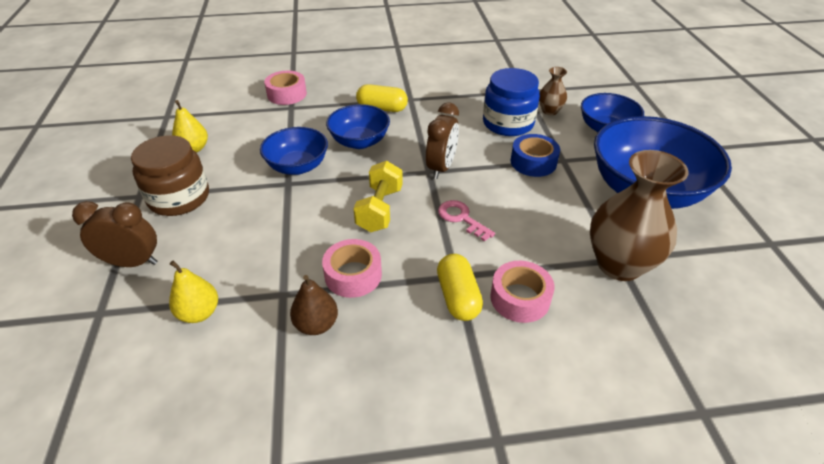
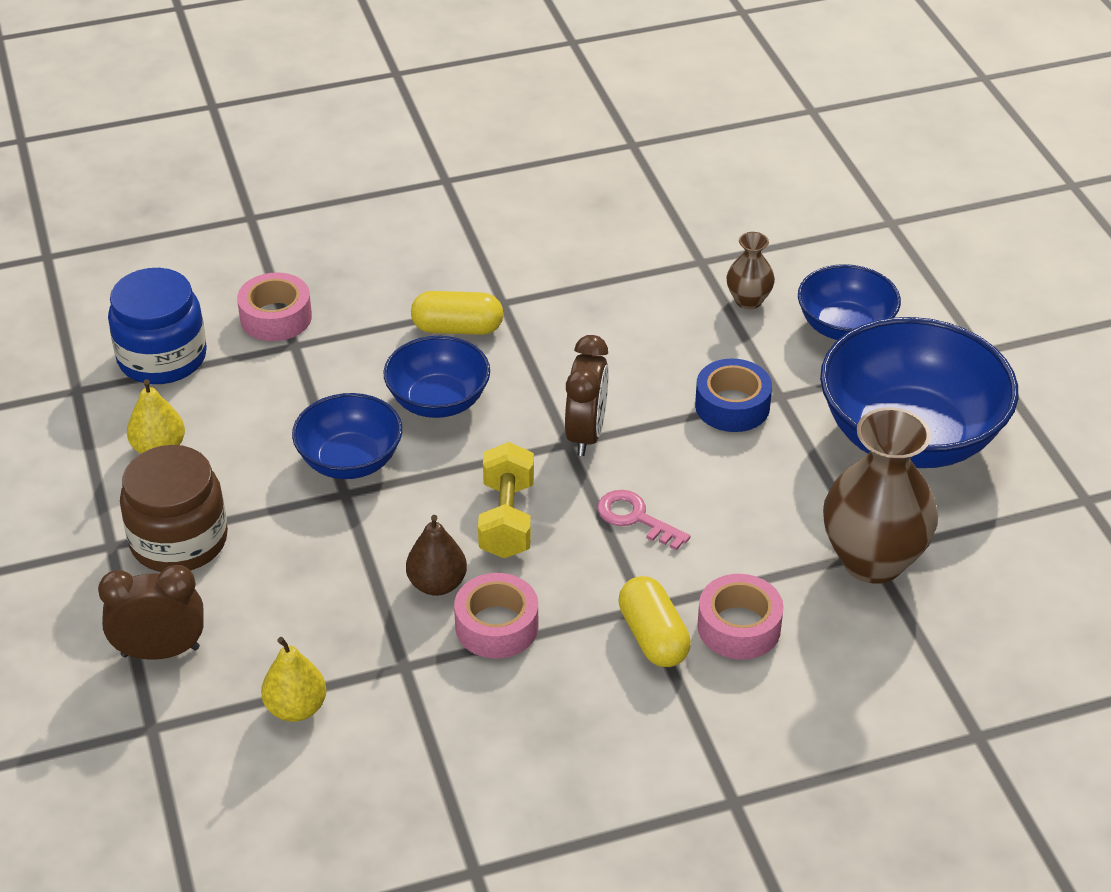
camera: 10 degrees left, 0 degrees up
brown pear [290,275,338,335] -> brown pear moved to [406,515,467,596]
blue jar [483,68,540,136] -> blue jar moved to [108,268,207,384]

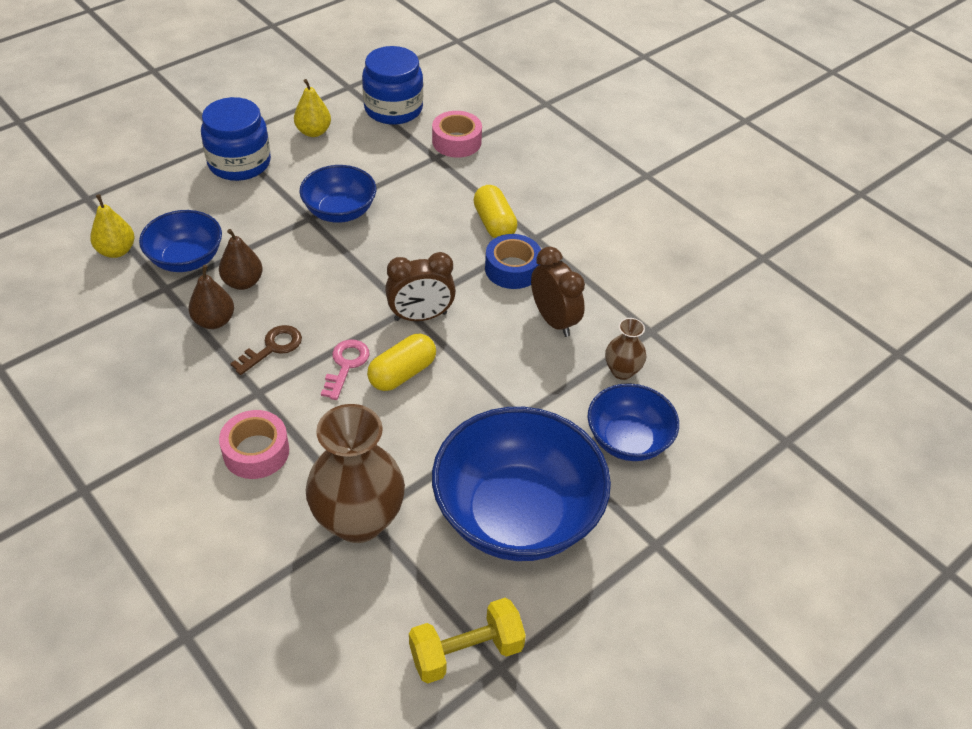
camera: 65 degrees right, 5 degrees up
brown clock [98,565,204,660] -> brown clock moved to [531,247,585,337]
brown jar [120,445,228,572] -> blue jar [201,97,271,181]
blue bowl [383,336,490,418] -> blue bowl moved to [139,210,222,272]
pink tape [454,573,538,659] -> brown pear [189,265,234,329]
yellow dumbbell [478,442,534,558] -> yellow dumbbell moved to [409,598,526,683]
yellow capsule [618,576,691,667] -> yellow capsule moved to [367,334,436,391]
blue tape [695,359,772,432] -> blue tape moved to [485,234,541,289]
none -> brown key [230,325,302,375]

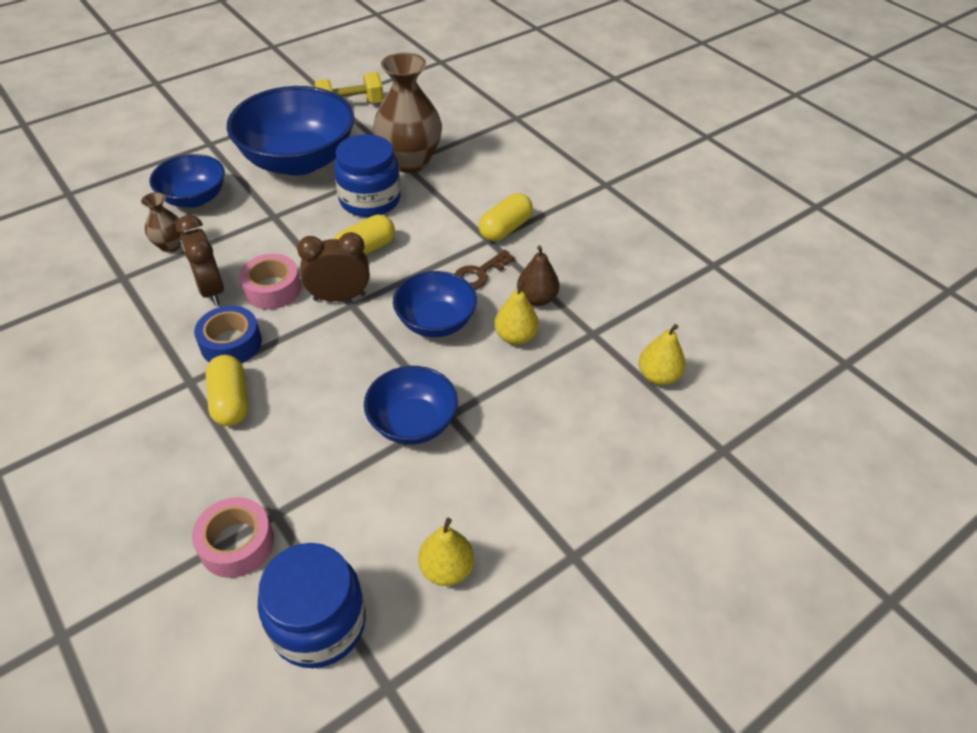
camera: 175 degrees left, 0 degrees up
blue bowl [139,210,222,272] -> blue bowl moved to [393,271,477,337]
blue jar [201,97,271,181] -> blue jar moved to [334,134,401,217]
brown pear [219,229,263,290] -> yellow pear [494,280,539,345]
pink tape [219,410,289,479] -> pink tape moved to [239,254,301,310]
pink key [321,339,370,400] -> none
none -> yellow capsule [479,193,533,241]

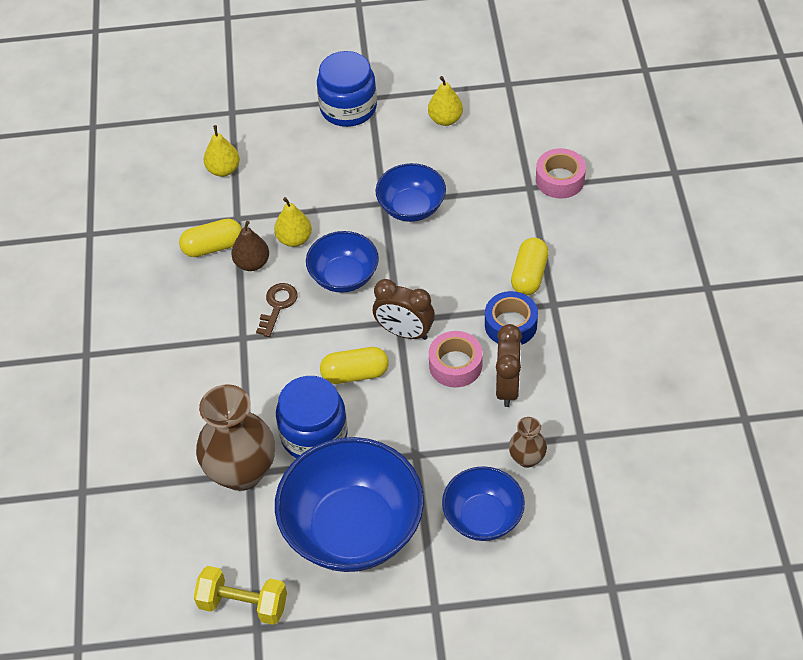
camera: 145 degrees left, 5 degrees up
blue jar [258,543,366,668] -> blue jar moved to [317,51,377,127]
brown key [455,250,515,290] -> brown key turned 60 degrees counterclockwise [256,283,298,337]
yellow capsule [479,193,533,241] -> yellow capsule moved to [179,218,242,257]

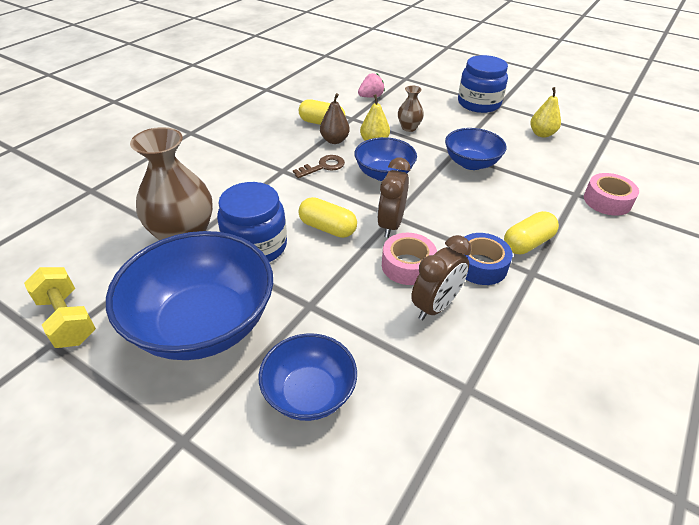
camera: 35 degrees right, 10 degrees down
yellow pear [204,125,240,177] -> pink strawberry [358,73,385,97]
brown clock [373,279,435,340] -> brown clock turned 45 degrees clockwise [377,157,410,238]
brown vase [509,417,547,468] -> brown vase moved to [398,85,424,132]

